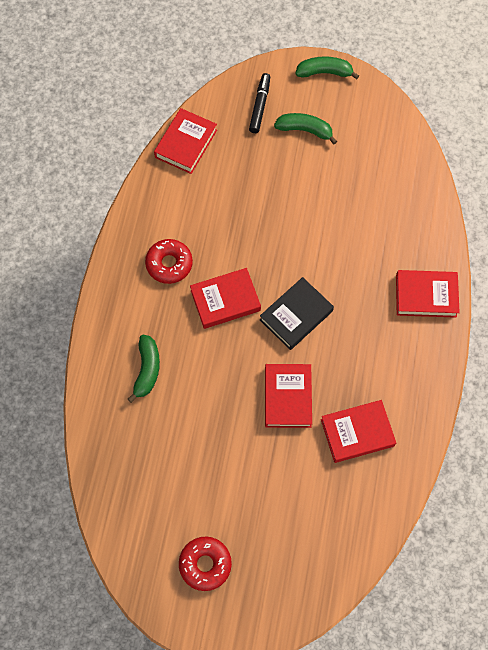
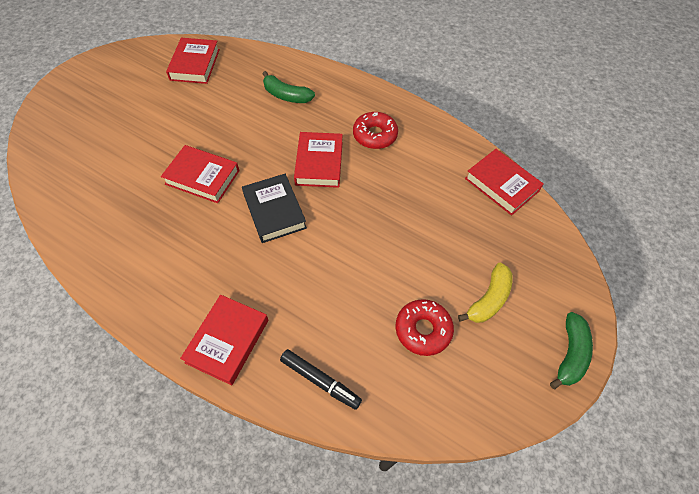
camera: 110 degrees right, 10 degrees down
red donut [179,536,232,591] -> red donut moved to [396,299,454,356]
black marker [249,73,270,133] -> black marker moved to [280,349,362,410]
green banana [274,113,337,144] -> yellow banana [458,263,513,323]
red book [321,400,396,463] -> red book moved to [166,38,220,84]

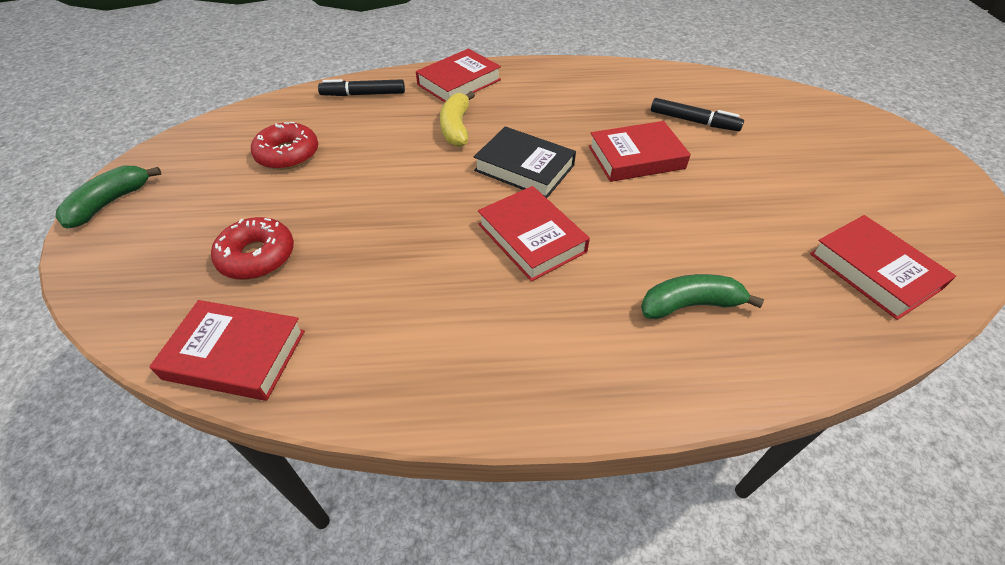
camera: 145 degrees right, 10 degrees down
red book [180,295,268,385] -> red book turned 60 degrees clockwise [416,49,501,102]
red donut [353,112,398,149] -> red donut moved to [211,217,294,280]
yellow banana [458,263,513,323] -> yellow banana moved to [440,91,475,147]
green banana [550,312,593,389] -> green banana turned 45 degrees clockwise [56,165,161,228]
none -> black marker [651,98,744,131]

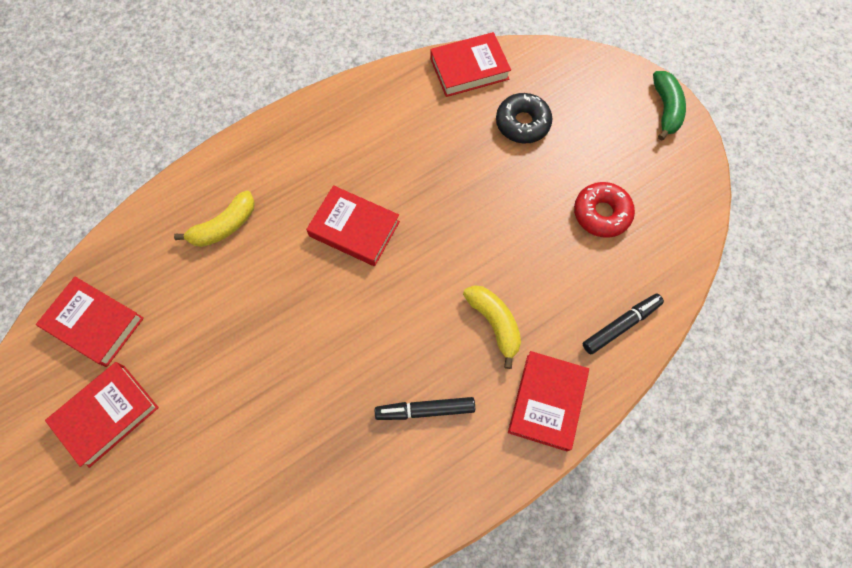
camera: 150 degrees right, 20 degrees up
red donut [211,217,294,280] -> black donut [496,93,553,143]
black book [474,126,576,198] -> none
red book [589,121,691,182] -> red book moved to [45,362,159,468]
green banana [641,274,764,319] -> yellow banana [174,190,255,247]
black marker [651,98,744,131] -> black marker moved to [375,397,475,420]

